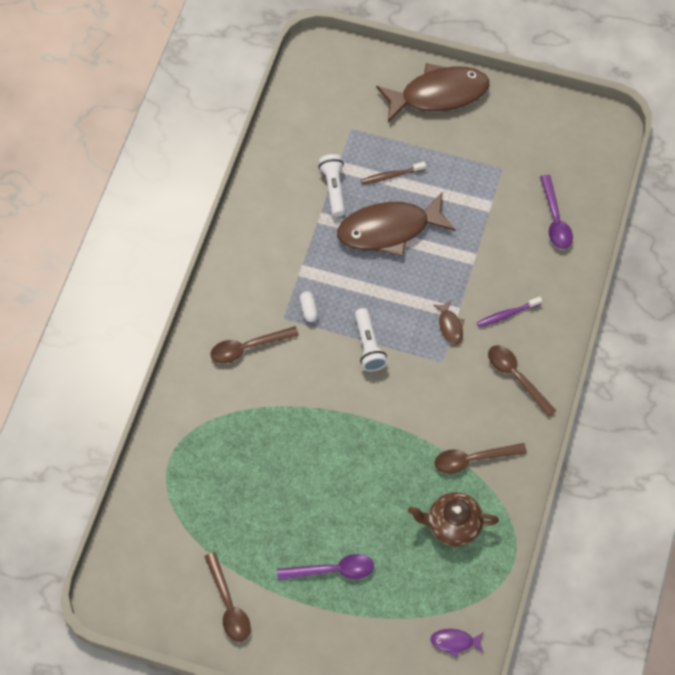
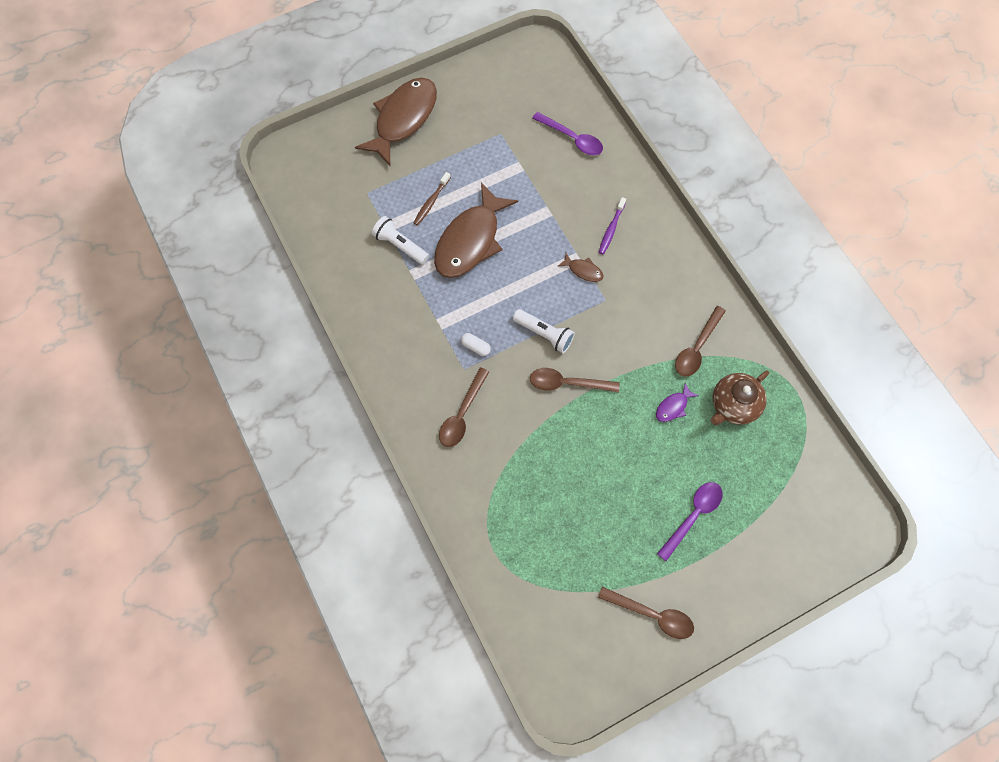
camera: 45 degrees left, 5 degrees up
purple fish [430,629,484,658] -> purple fish moved to [656,383,699,422]
brown spoon [488,345,556,417] -> brown spoon moved to [530,368,620,392]

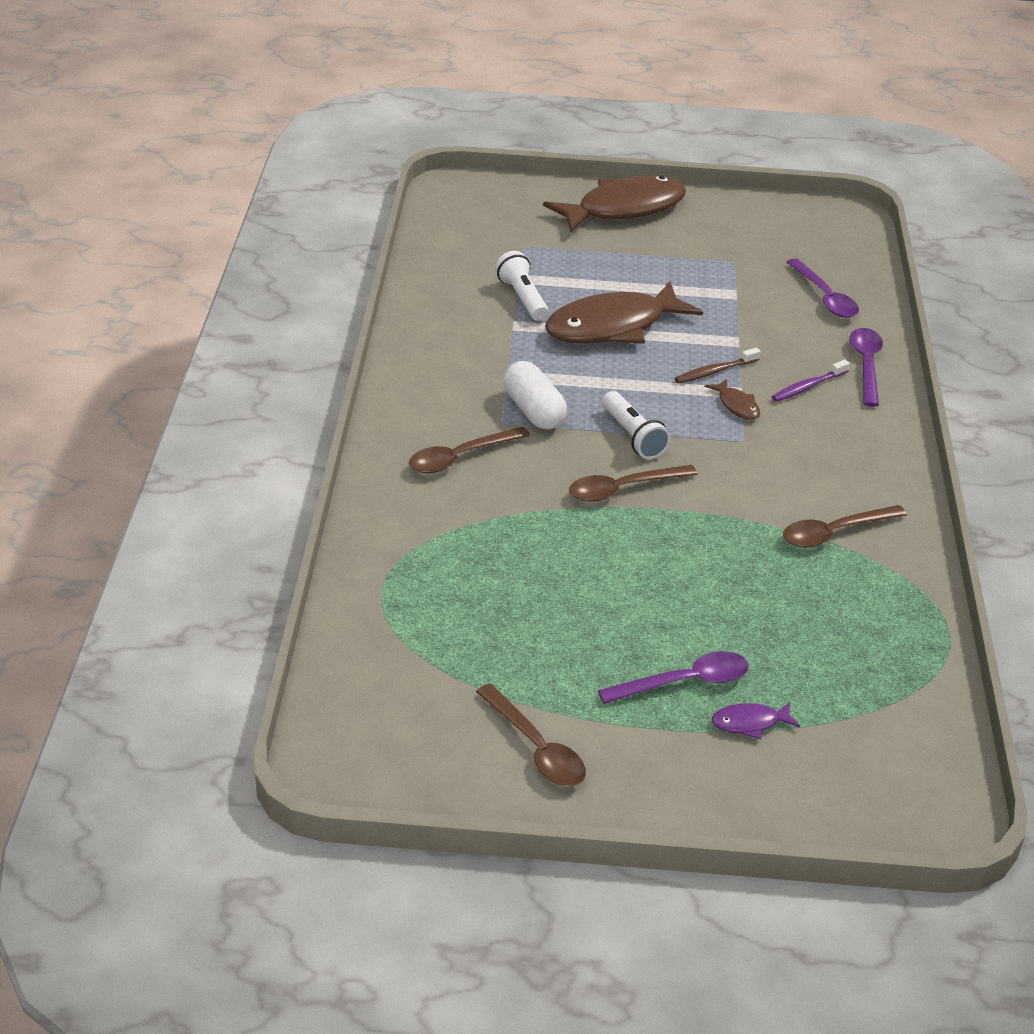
camera: 30 degrees right, 30 degrees down
brown toothbrush [413,172,451,226] -> brown toothbrush moved to [675,347,761,383]
white capsule [461,333,491,356] -> white capsule [503,361,567,429], size x1.90
brown spoon [530,368,620,392] -> brown spoon turned 60 degrees counterclockwise [569,465,698,502]
purple fish [656,383,699,422] -> purple fish moved to [712,702,800,739]
brown teapot [711,370,769,425] -> none
none -> purple spoon [849,328,883,407]

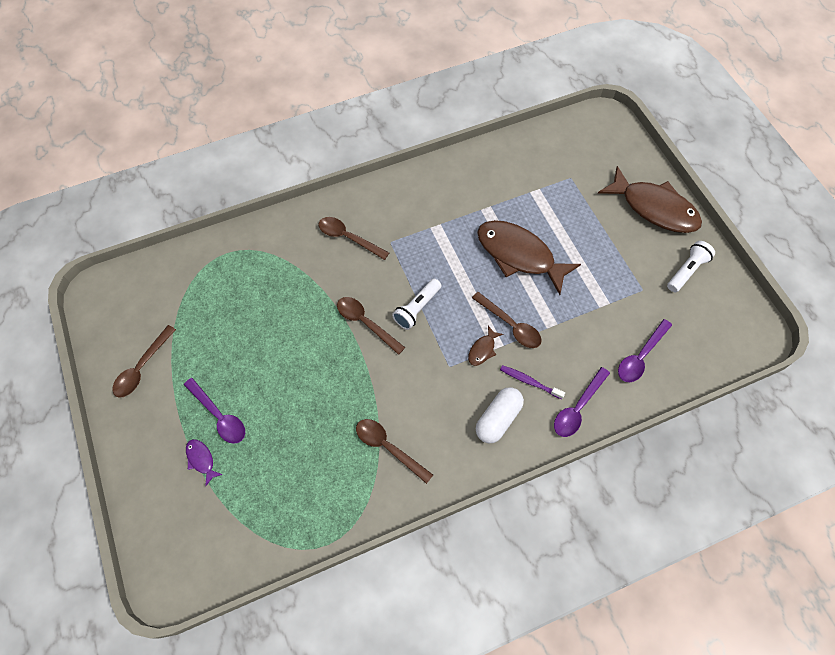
camera: 65 degrees right, 25 degrees up
white flashlight [495,251,548,321] -> white flashlight moved to [667,241,715,292]
white capsule [503,361,567,429] -> white capsule moved to [476,387,524,443]
brown toothbrush [675,347,761,383] -> brown spoon [472,292,542,348]
purple spoon [849,328,883,407] -> purple spoon turned 150 degrees clockwise [554,367,610,437]

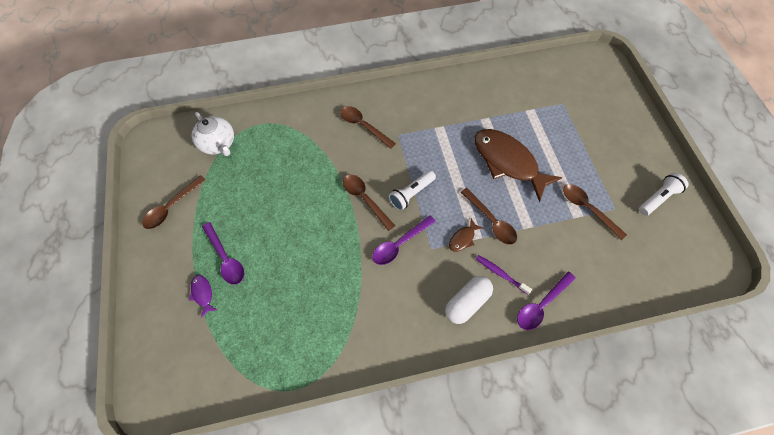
camera: 10 degrees right, 0 degrees up
brown spoon [356,419,433,484] -> brown spoon moved to [563,184,627,240]
brown fish [598,166,702,233] -> none
purple spoon [618,319,672,382] -> purple spoon moved to [372,215,436,265]
none -> white teapot [192,112,234,156]

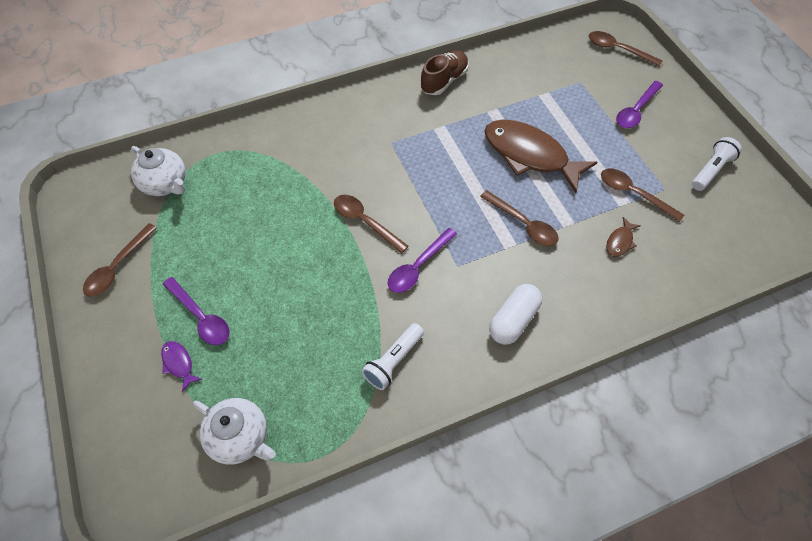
camera: 10 degrees left, 5 degrees down
brown spoon [340,106,396,149] -> brown spoon moved to [589,31,663,67]
white flashlight [389,170,436,211] -> white flashlight moved to [362,323,424,390]
brown fish [449,218,483,252] -> brown fish moved to [606,217,641,257]
purple toothbrush [476,255,532,295] -> none
purple spoon [517,272,576,330] -> purple spoon moved to [616,81,663,128]
none -> white teapot [193,398,276,465]
none -> brown shoe [421,50,469,95]

